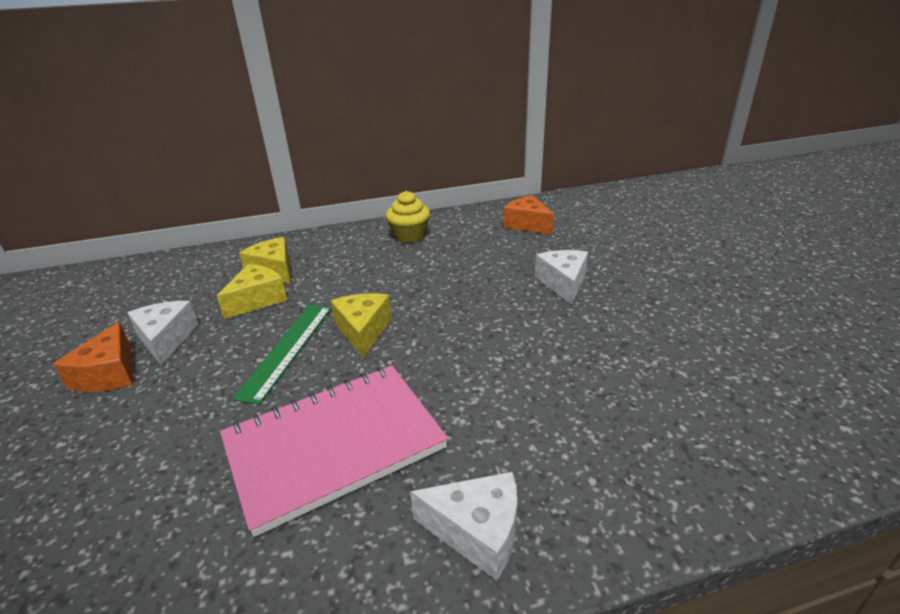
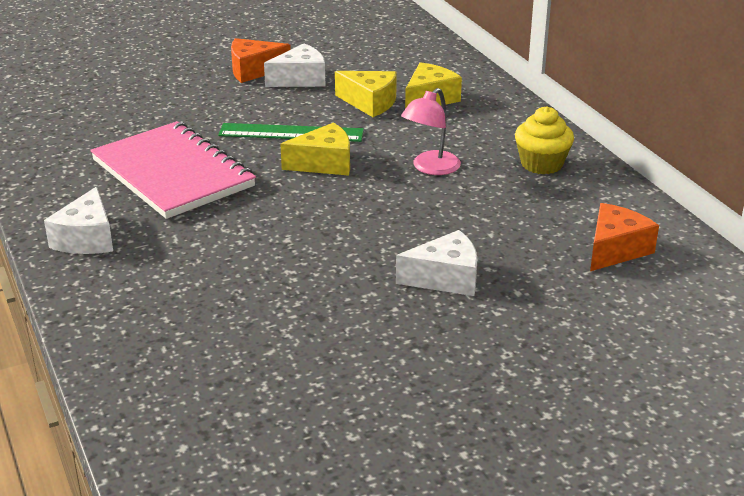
camera: 80 degrees right, 0 degrees up
none -> pink lamp [401,88,461,175]

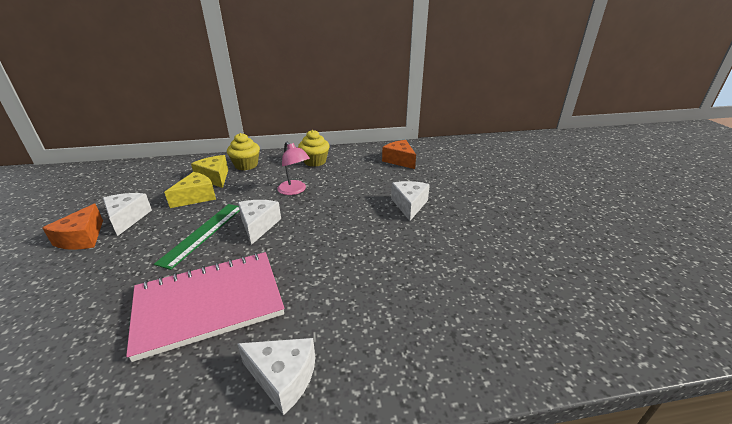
camera: 75 degrees left, 0 degrees up
yellow cheese [280,122,350,176] -> white cheese [238,200,281,245]
none -> yellow cupcake [227,133,260,170]

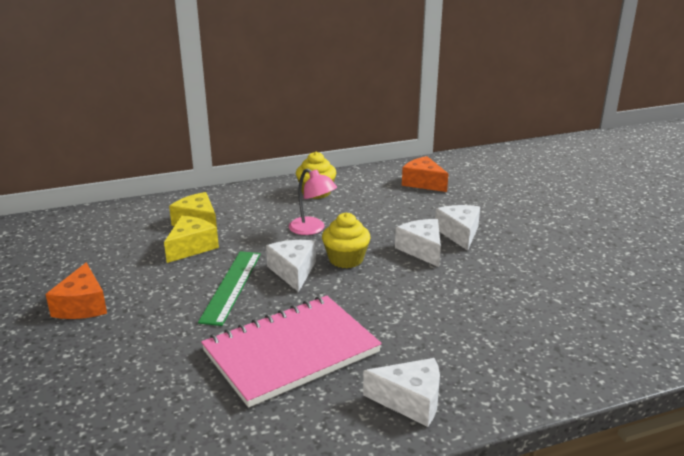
camera: 10 degrees left, 5 degrees down
white cheese [103,193,152,236] -> white cheese moved to [395,219,441,267]
yellow cupcake [227,133,260,170] -> yellow cupcake moved to [322,213,371,268]

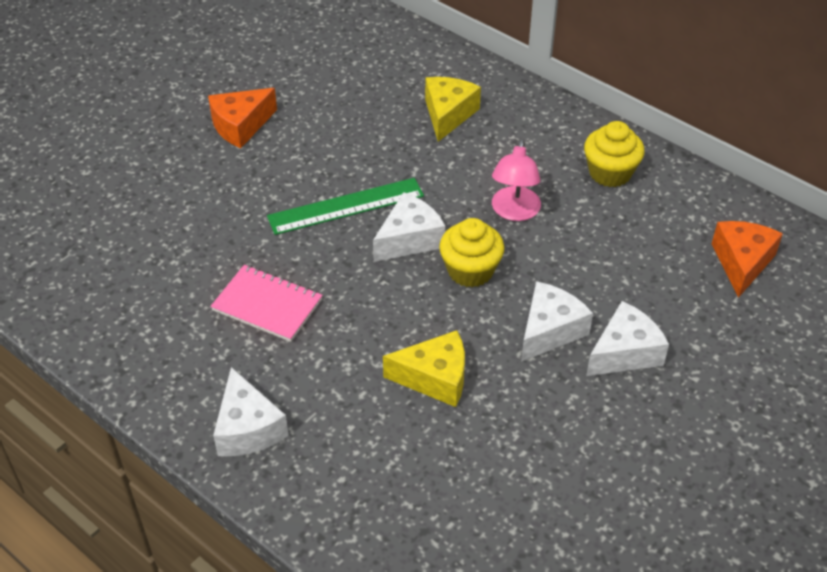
camera: 60 degrees right, 20 degrees up
yellow cheese [164,216,219,263] -> yellow cheese moved to [383,330,465,407]
pink notebook [201,296,382,408] -> pink notebook [211,265,323,342], size x0.56

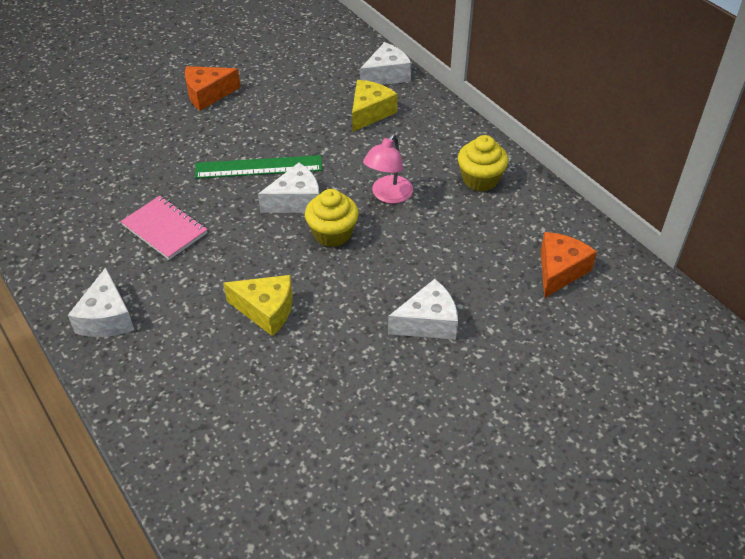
camera: 15 degrees right, 0 degrees up
white cheese [521,281,593,362] -> white cheese moved to [360,42,411,85]

